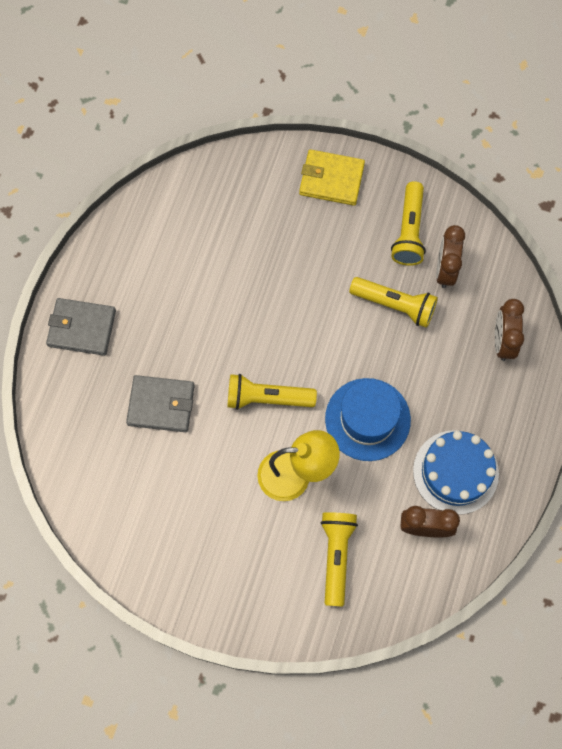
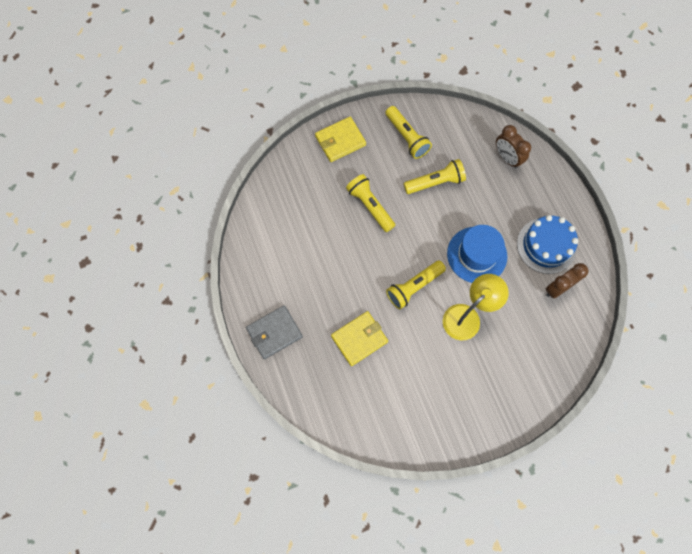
camera: 40 degrees left, 0 degrees up
grey wallet [126,375,195,432] -> yellow wallet [331,311,388,366]
yellow flashlight [321,512,358,607] -> yellow flashlight moved to [346,174,395,232]
brown clock [436,225,465,288] -> none

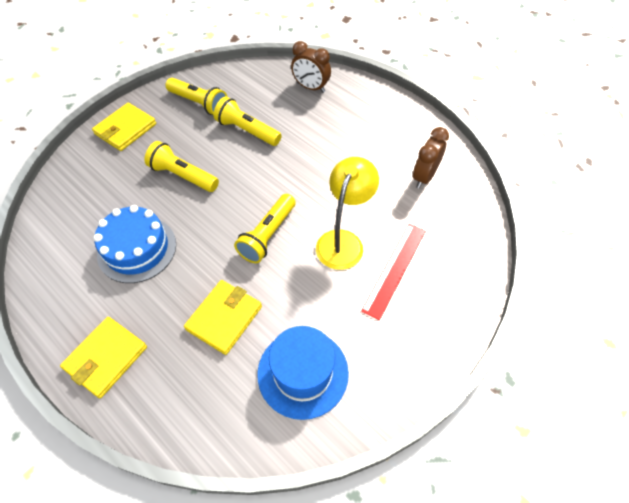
camera: 25 degrees left, 15 degrees down
grey wallet [246,305,303,359] -> yellow wallet [60,317,147,398]
yellow flashlight [403,159,466,194] -> yellow flashlight turned 105 degrees counterclockwise [213,96,282,146]
blue hat [447,225,507,283] -> blue hat moved to [257,326,349,420]
blue cake [517,215,578,274] -> blue cake moved to [93,205,176,283]
none -> red ruler [361,224,426,320]

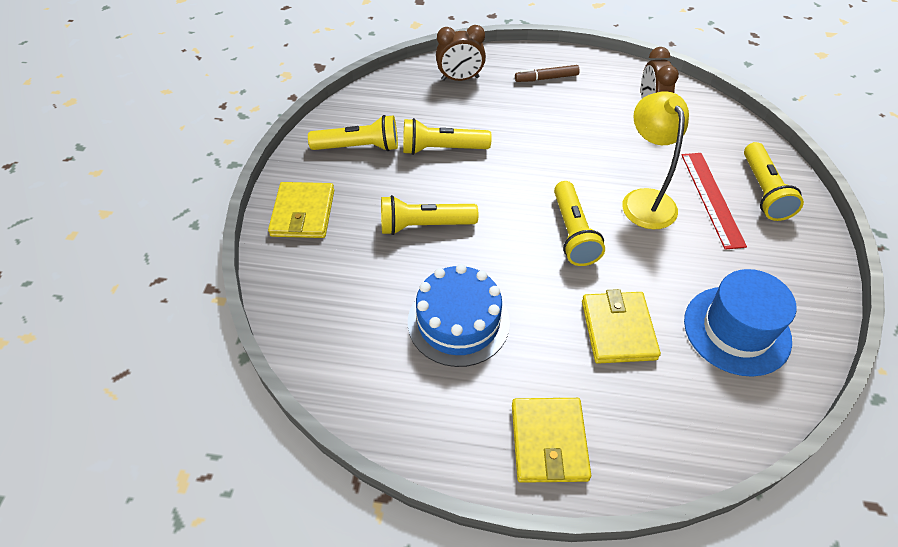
camera: 35 degrees left, 5 degrees down
none -> brown marker [515,65,580,82]
none -> yellow flashlight [744,142,804,221]

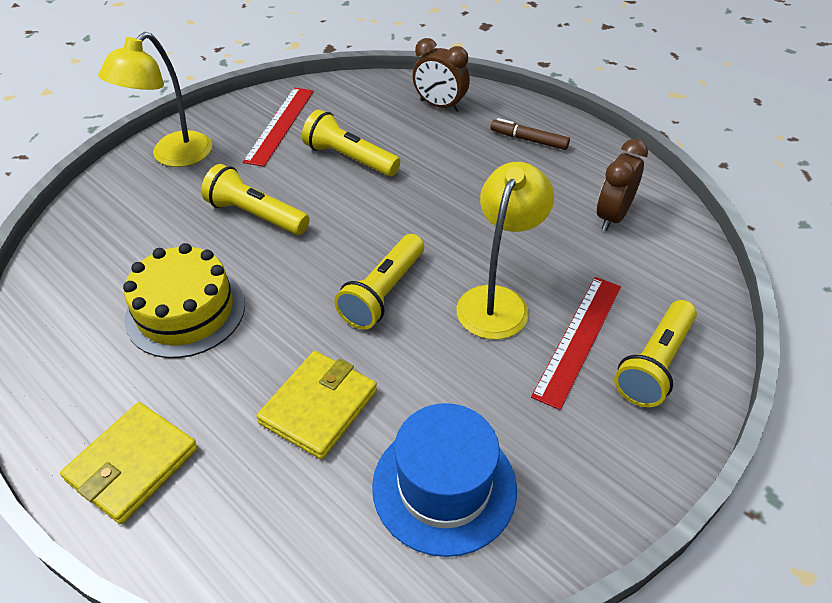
camera: 35 degrees right, 5 degrees down
yellow wallet [268,182,334,238] -> yellow lamp [98,32,212,167]
yellow flashlight [308,115,398,151] -> red ruler [243,87,314,167]
blue cake [408,264,510,367] -> yellow cake [123,243,245,358]

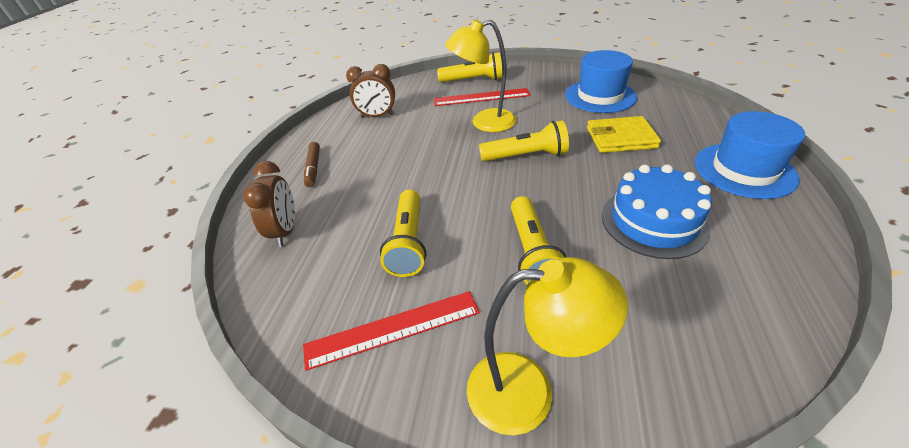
camera: 120 degrees left, 5 degrees down
yellow wallet [60,402,198,524] -> blue hat [695,111,805,199]
yellow cake [123,243,245,358] -> blue cake [602,164,712,259]

